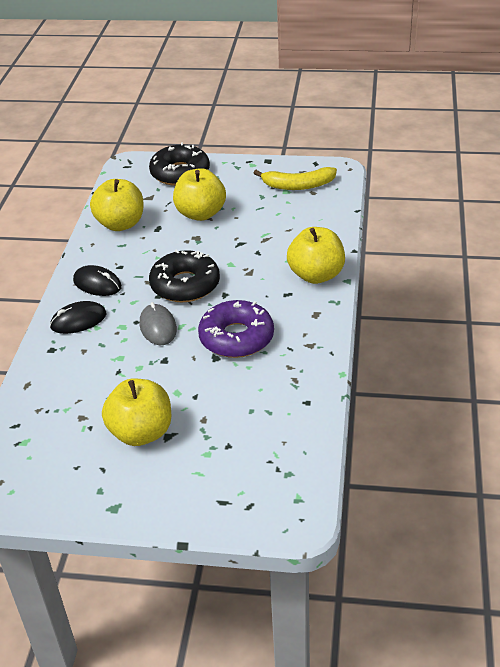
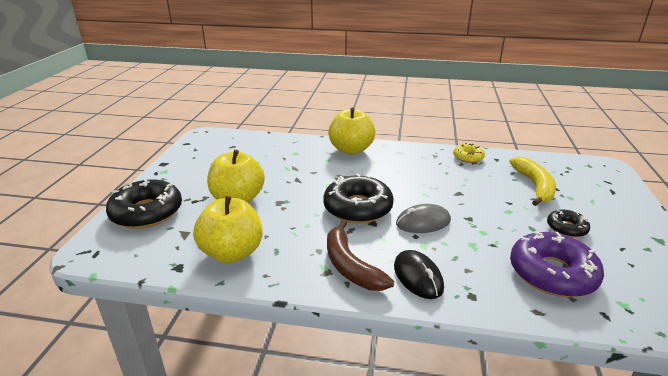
camera: 90 degrees left, 10 degrees down
black mouse [73,265,122,296] -> brown banana [327,220,394,291]
yellow apple [102,379,171,446] -> black donut [547,210,590,238]
purple donut [198,300,274,358] -> purple donut moved to [510,231,604,297]
yellow banana [254,167,337,190] -> yellow banana moved to [509,157,556,206]
none -> yellow donut [453,143,485,163]

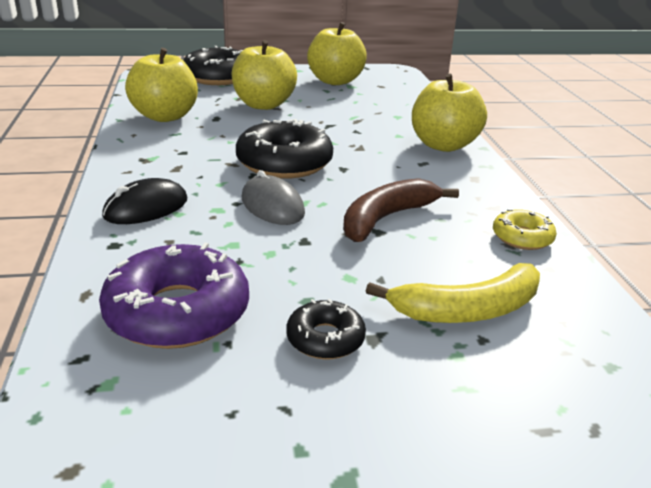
camera: 70 degrees right, 0 degrees up
brown banana [327,220,394,291] -> brown banana moved to [343,178,459,242]
none -> yellow apple [307,22,367,85]

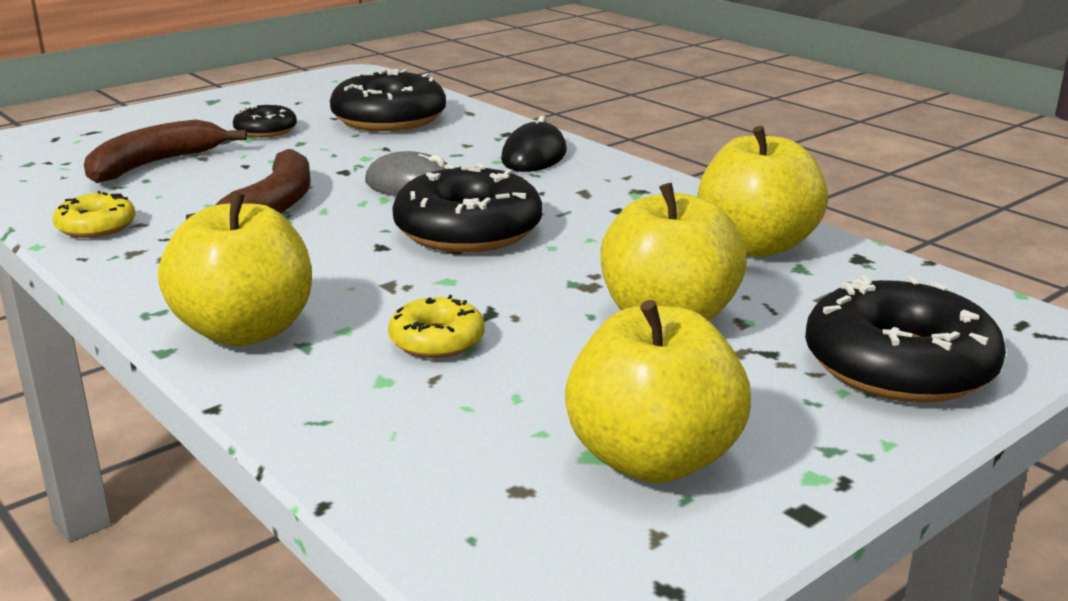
camera: 150 degrees right, 5 degrees down
purple donut [99,243,249,349] -> black donut [330,69,446,131]
yellow banana [366,263,540,323] -> brown banana [84,119,247,183]
none -> yellow donut [388,295,485,358]

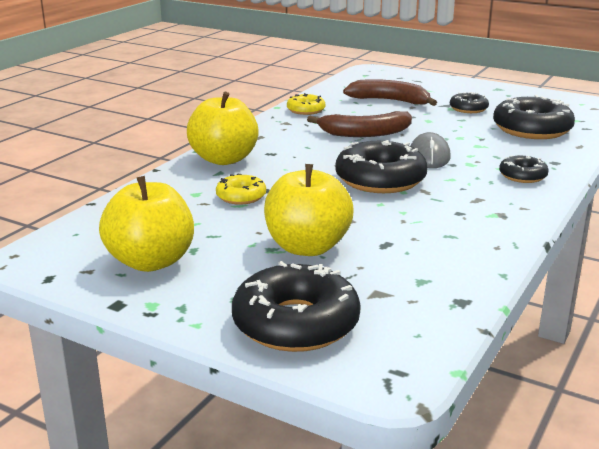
camera: 70 degrees right, 0 degrees up
black mouse [501,116,567,172] -> black donut [499,155,549,183]
yellow apple [698,126,828,257] -> none

